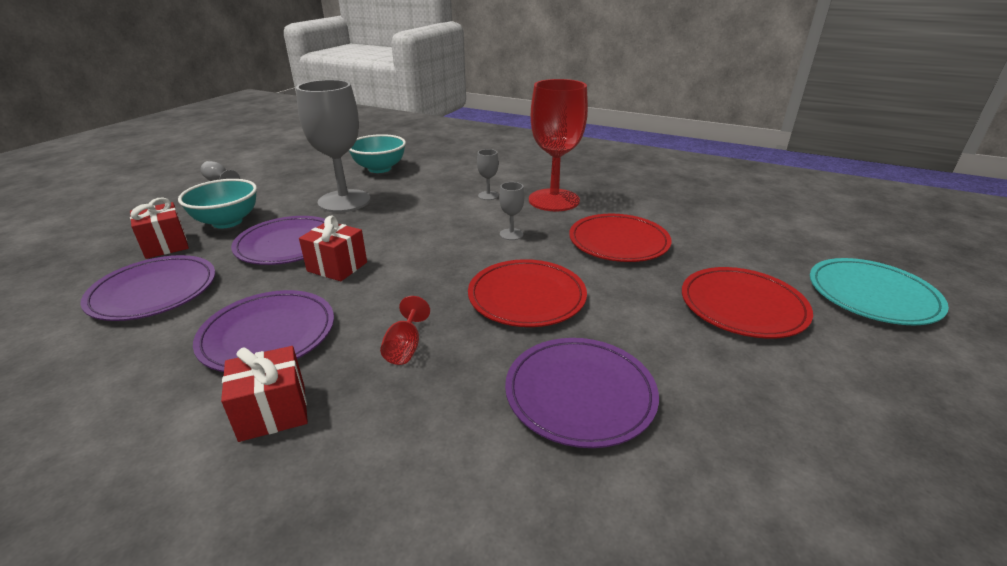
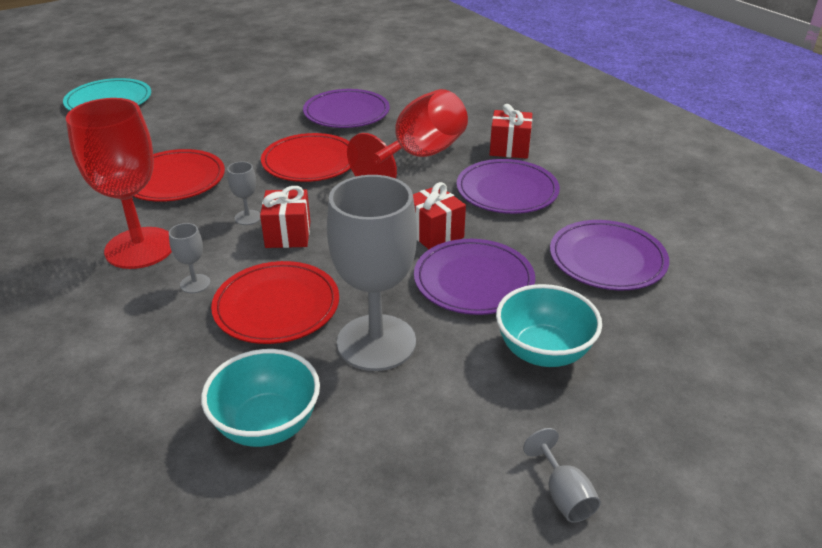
camera: 150 degrees left, 5 degrees up
red gift [130,198,189,259] -> red gift moved to [260,186,310,248]
red goblet [380,296,430,365] -> red goblet [347,89,468,178], size x2.43
red plate [682,267,813,339] -> red plate moved to [211,261,339,344]

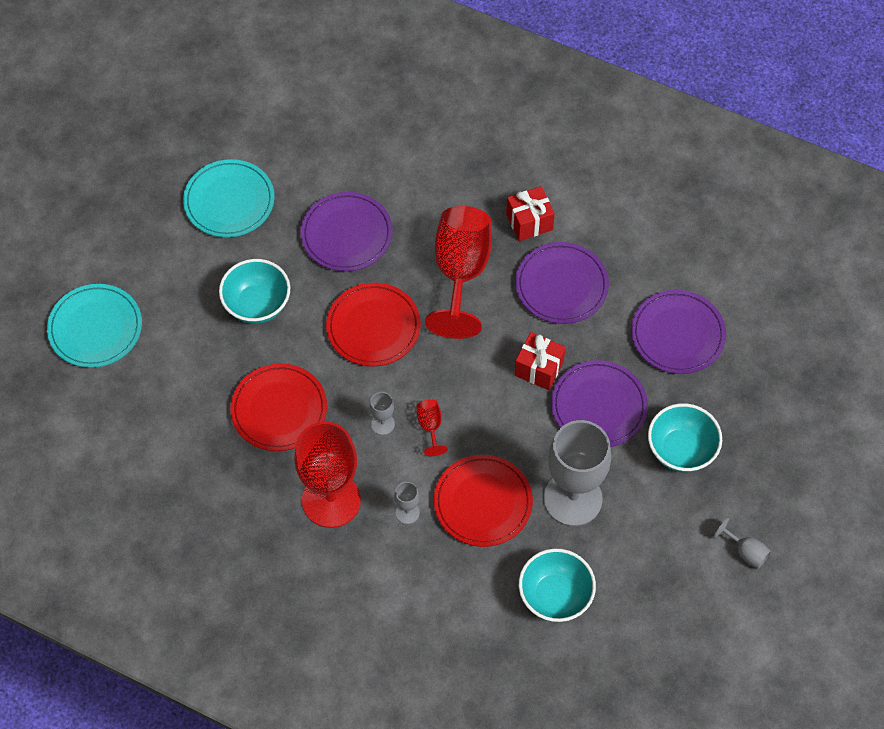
camera: 30 degrees left, 25 degrees up
red gift [260,186,310,248] -> red goblet [417,400,448,456]
none -> turquoise plate [183,159,275,238]
none -> turquoise bowl [219,259,290,324]

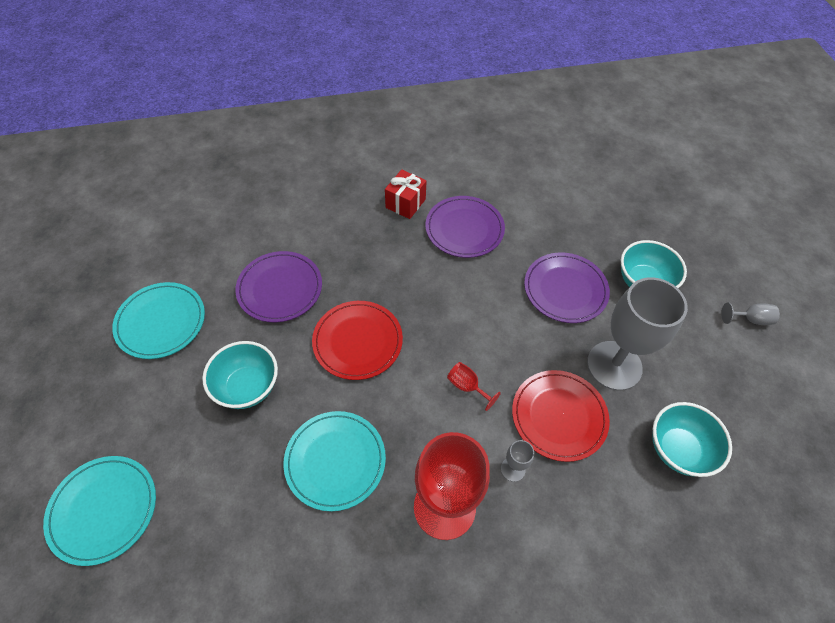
camera: 40 degrees left, 5 degrees down
red plate [230,364,327,451] -> turquoise plate [283,411,386,512]
grey goblet [370,392,395,435] -> none
red goblet [425,206,492,339] -> none
red gift [514,332,566,390] -> none
purple plate [631,290,726,374] -> none

